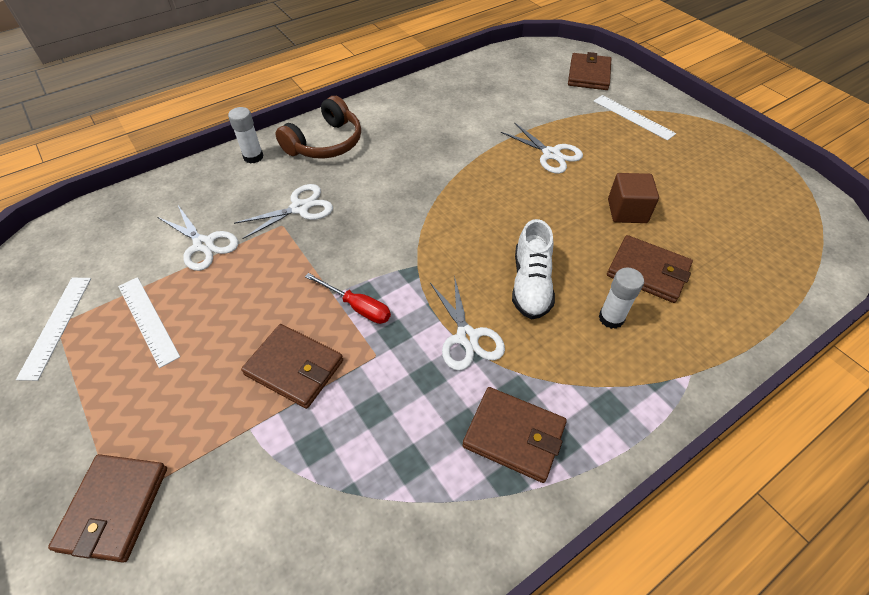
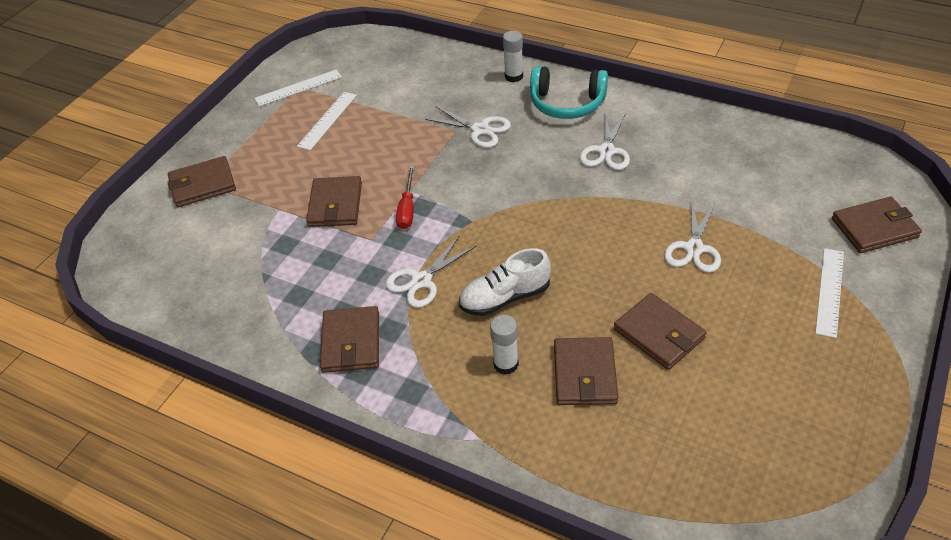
camera: 65 degrees right, 5 degrees down
white scissors [157,205,239,271] -> white scissors moved to [579,113,630,170]
brown headphones [276,96,361,159] -> turquoise headphones [530,66,608,119]
brown cube [608,173,659,223] -> brown wallet [614,293,707,370]

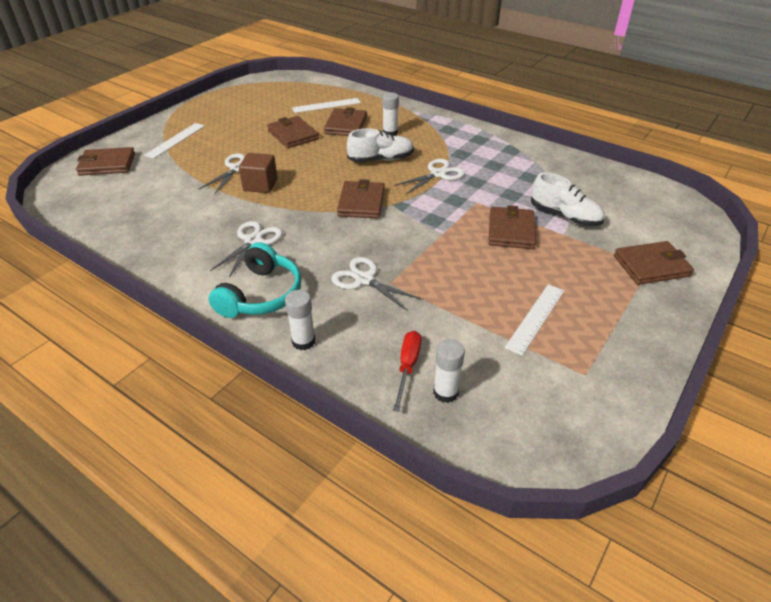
camera: 175 degrees left, 5 degrees down
white ruler [254,70,342,106] -> white ruler moved to [292,98,361,113]
brown wallet [320,306,379,373] -> brown wallet moved to [337,179,385,219]
red screwdriver [396,166,414,229] -> red screwdriver moved to [393,331,422,412]
turquoise headphones [530,66,608,119] -> turquoise headphones turned 90 degrees clockwise [209,242,301,318]
none -> brown cube [239,153,277,193]
none -> white glue stick [433,339,465,403]
none -> white shoe [531,173,605,226]

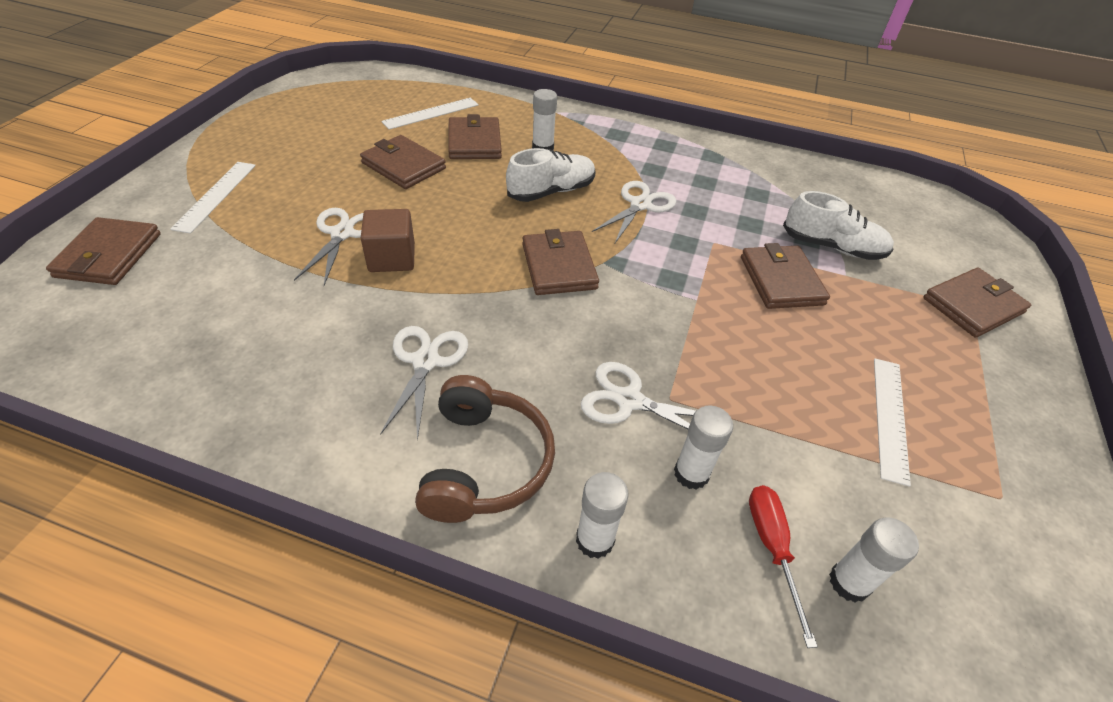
camera: 20 degrees left, 5 degrees up
brown wallet [76,147,135,176] -> brown wallet turned 60 degrees counterclockwise [46,217,161,285]
turquoise headphones [209,242,301,318] -> brown headphones [415,375,555,523]
none -> white glue stick [674,405,733,490]

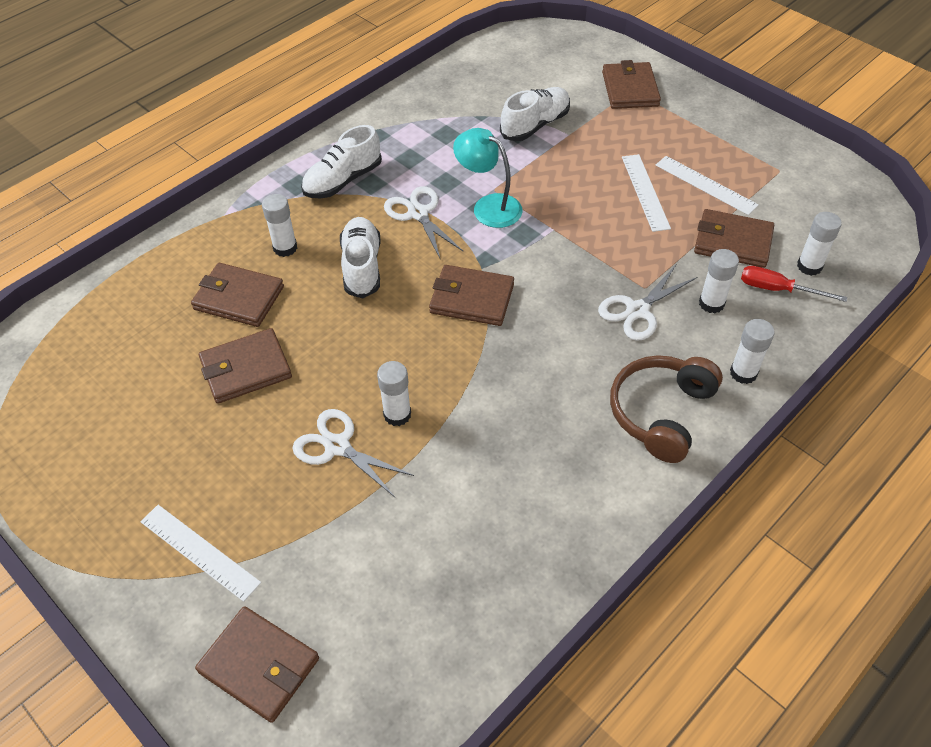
camera: 60 degrees left, 5 degrees up
brown cube [361,209,415,272] -> white glue stick [377,361,411,426]
white scissors [380,326,468,441] -> none
white ruler [381,98,479,130] -> white ruler moved to [622,154,671,232]
brown headphones [415,375,555,523] -> brown headphones turned 90 degrees counterclockwise [610,355,723,463]
brown wallet [741,243,830,309] -> brown wallet moved to [694,209,774,268]
none -> white shoe [301,125,382,198]
none -> turquoise lamp [453,128,523,228]

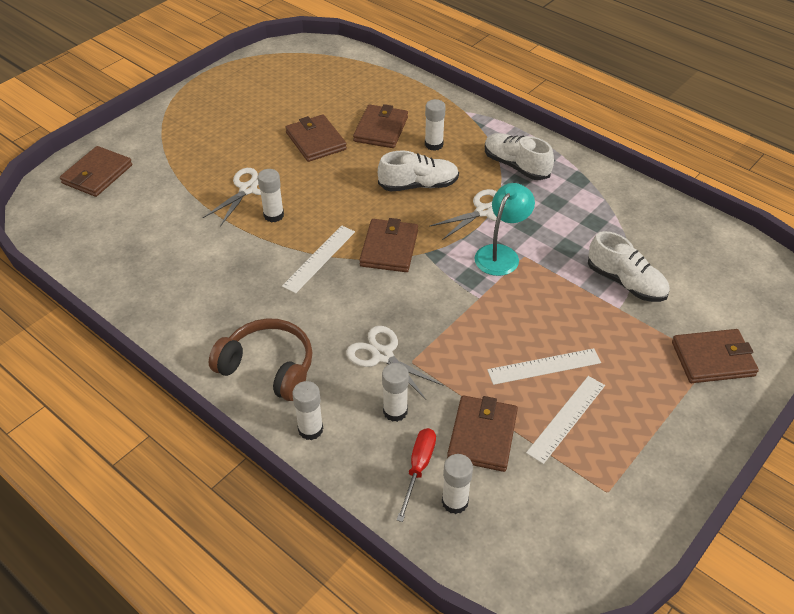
camera: 85 degrees right, 5 degrees down
white ruler [140,505,261,602] -> white ruler moved to [282,225,355,293]

